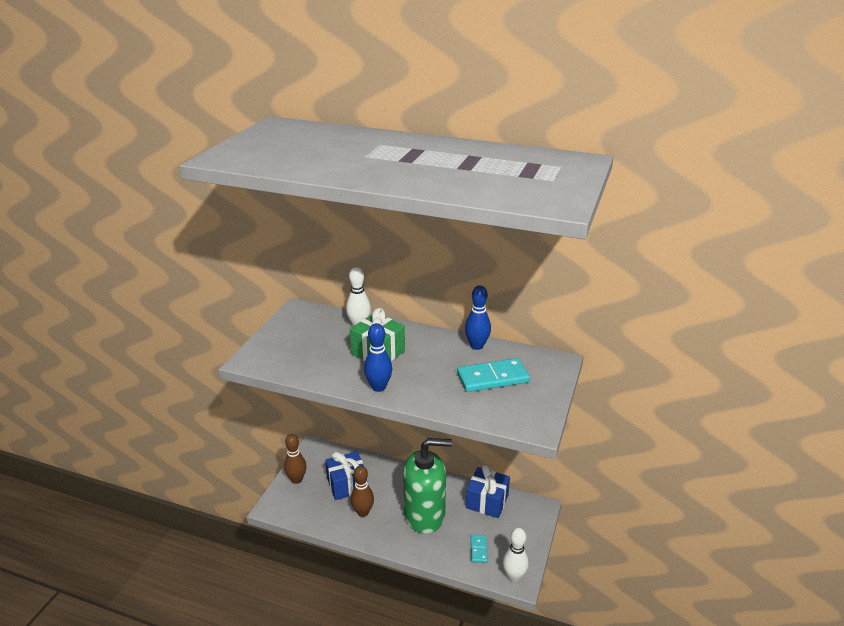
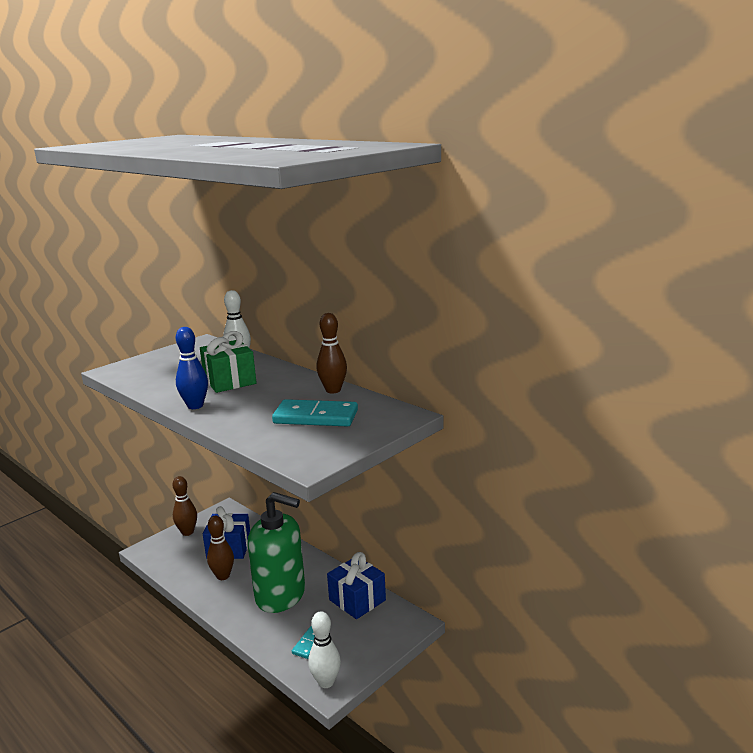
camera: 25 degrees right, 10 degrees down
blue bowling pin [465,285,491,350] -> brown bowling pin [317,313,347,393]

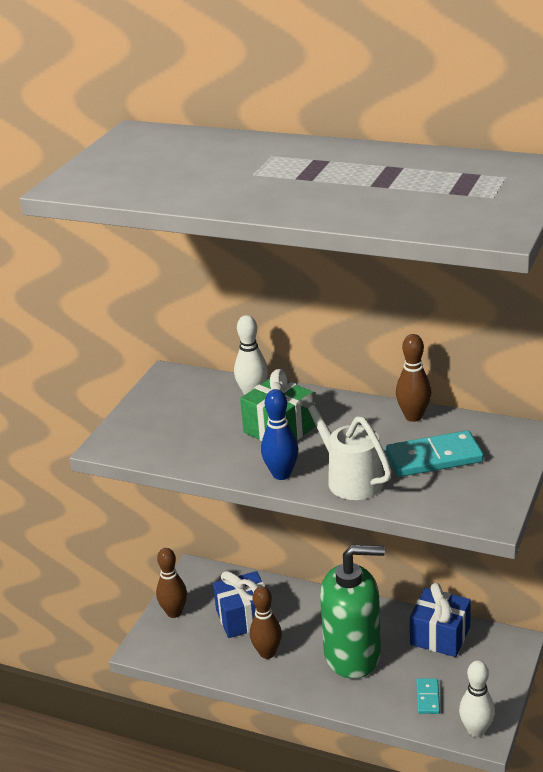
camera: 20 degrees left, 10 degrees up
none -> white watering can [297,392,392,500]

